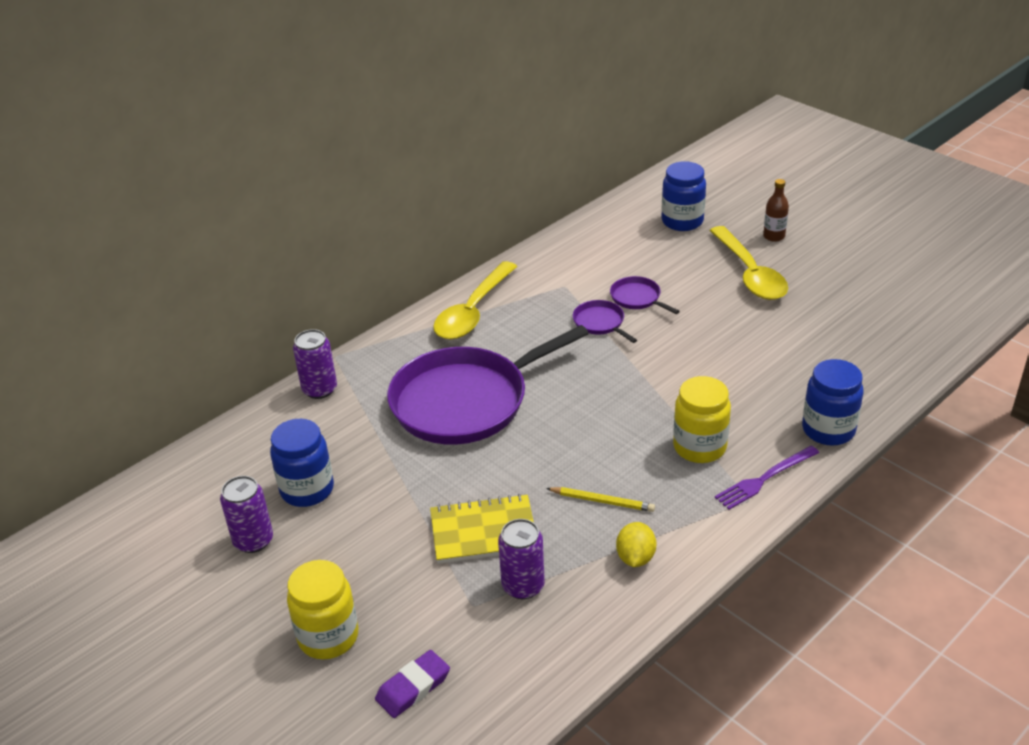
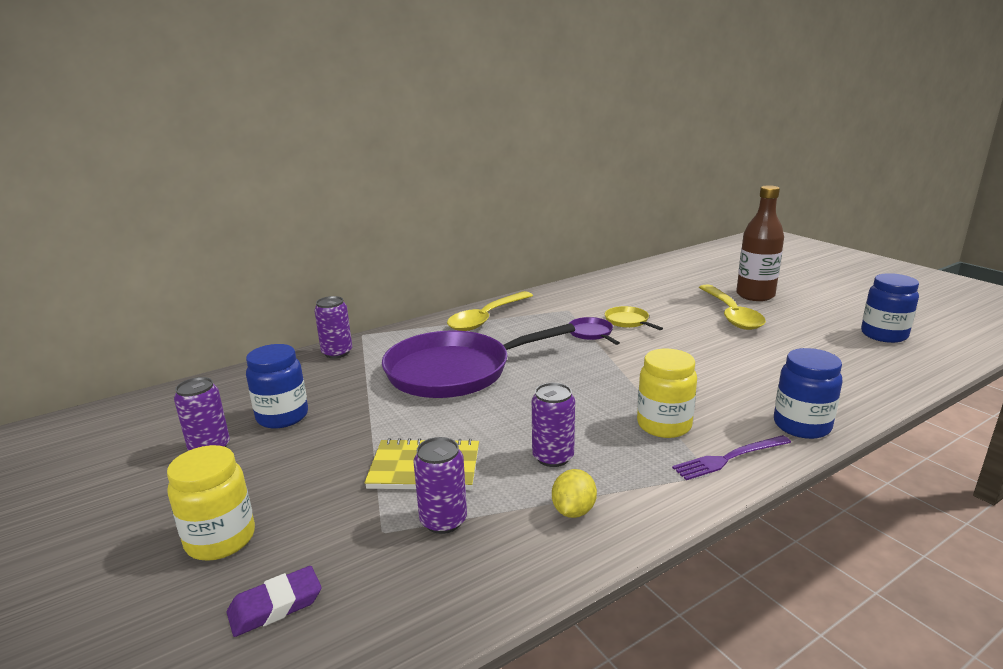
camera: 10 degrees right, 15 degrees down
yellow pencil [546,487,655,512] -> purple can [532,383,575,467]
purple pan [610,276,680,314] -> yellow pan [605,306,663,330]
blue jar [661,161,706,231] -> blue jar moved to [861,273,919,343]
brown bottle [763,179,789,242] -> brown bottle [736,185,784,301], size x2.00

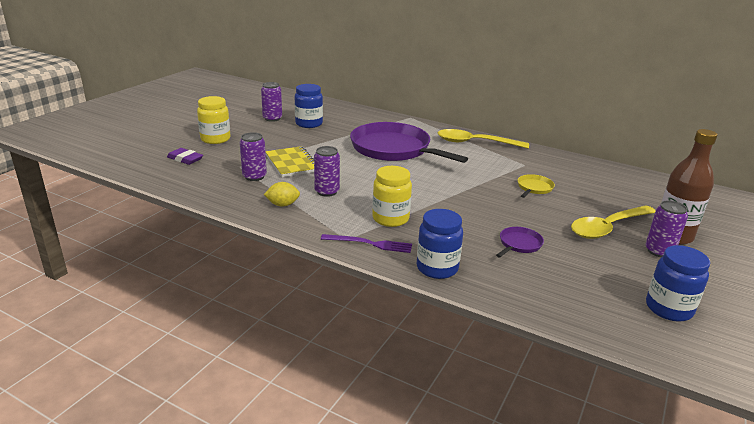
camera: 60 degrees right, 5 degrees up
purple can [314,296,352,358] -> purple can moved to [645,200,688,257]
purple pan [568,317,620,345] -> purple pan moved to [496,227,544,257]
purple fork [672,435,791,480] -> purple fork turned 150 degrees clockwise [321,234,412,253]

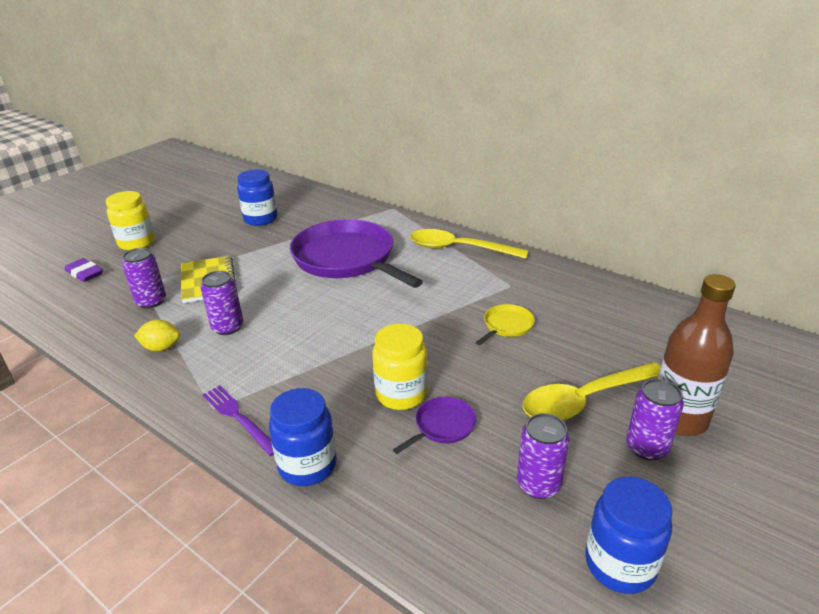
camera: 10 degrees right, 5 degrees up
purple can [261,82,282,122] -> purple can moved to [517,413,570,499]
purple fork [321,234,412,253] -> purple fork turned 150 degrees counterclockwise [202,385,274,456]
yellow jar [372,166,412,227] -> yellow jar moved to [372,324,428,410]

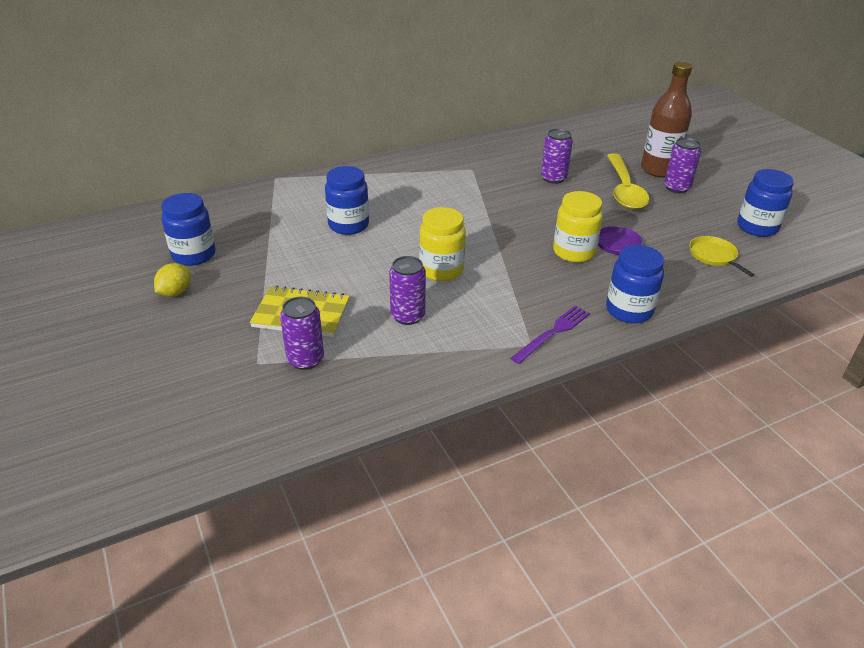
camera: 65 degrees left, 5 degrees up
purple eraser [65,258,103,282] -> none
yellow jar [106,191,155,250] -> yellow jar moved to [419,207,466,281]
yellow lemon [134,319,180,351] -> yellow lemon moved to [154,263,191,297]
purple fork [202,385,274,456] -> purple fork turned 150 degrees clockwise [510,306,590,364]
purple pan [290,219,423,288] -> blue jar [325,166,369,235]
yellow spoon [410,229,529,259] -> none
yellow pan [476,304,535,345] -> yellow pan moved to [689,236,754,277]
purple can [517,413,570,499] -> purple can moved to [541,129,573,184]

